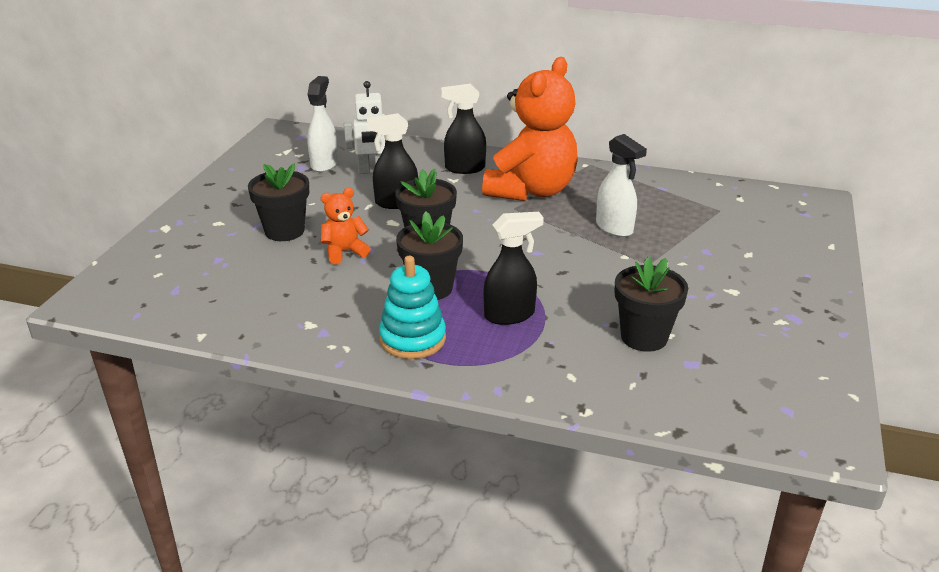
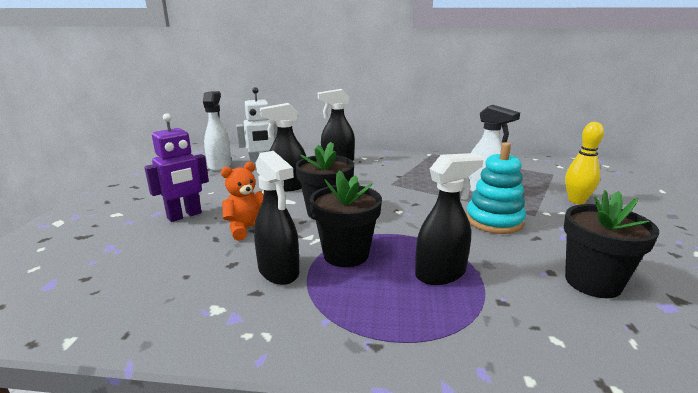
camera: 10 degrees left, 10 degrees down
black flower pot [248,163,309,241] -> purple robot [144,113,209,222]
turquoise stacking toy [379,256,446,359] -> turquoise stacking toy moved to [466,142,526,234]
orange teddy bear [482,57,578,201] -> none
none -> black spray bottle [254,151,299,285]
none -> yellow bowling pin [565,122,604,204]

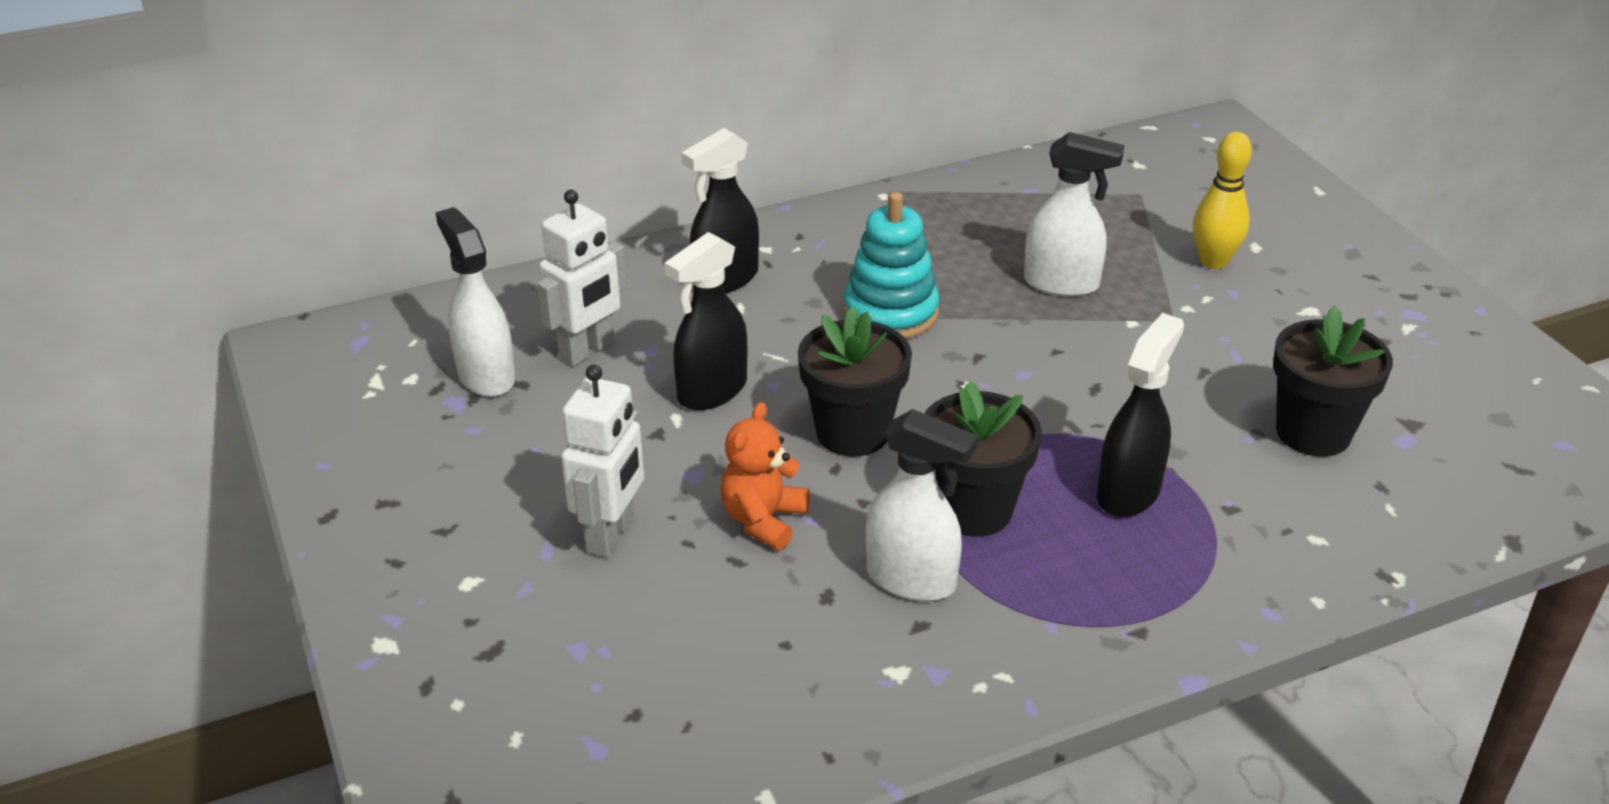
camera: 30 degrees left, 15 degrees up
purple robot [144,113,209,222] -> white robot [561,365,644,558]
black spray bottle [254,151,299,285] -> white spray bottle [866,409,978,601]
turquoise stacking toy [466,142,526,234] -> turquoise stacking toy moved to [844,192,939,339]

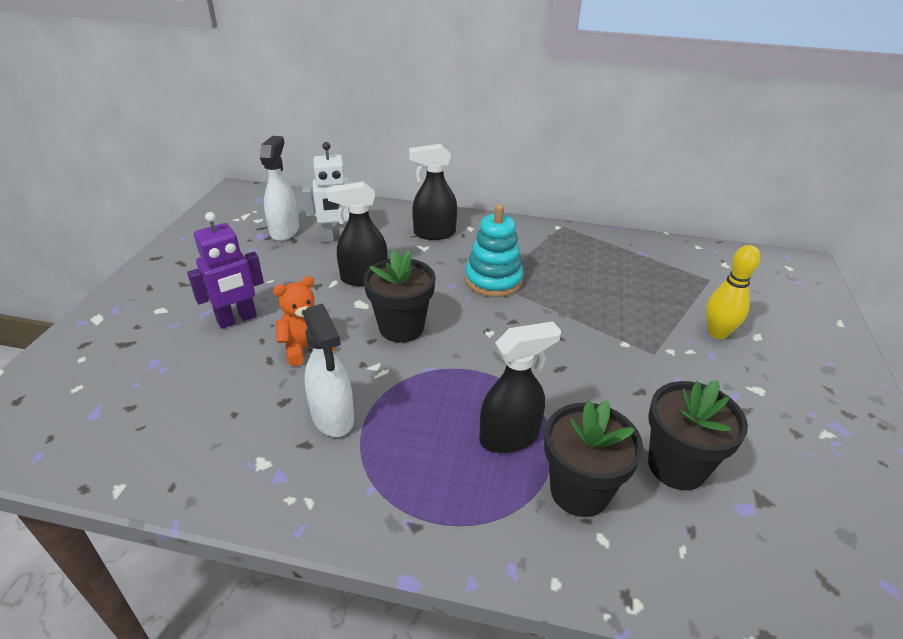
camera: 35 degrees right, 0 degrees up
white robot [561,365,644,558] -> purple robot [187,212,264,329]
black flower pot [924,381,1042,537] -> black flower pot moved to [544,400,643,517]
white spray bottle [1024,132,1125,297] -> none

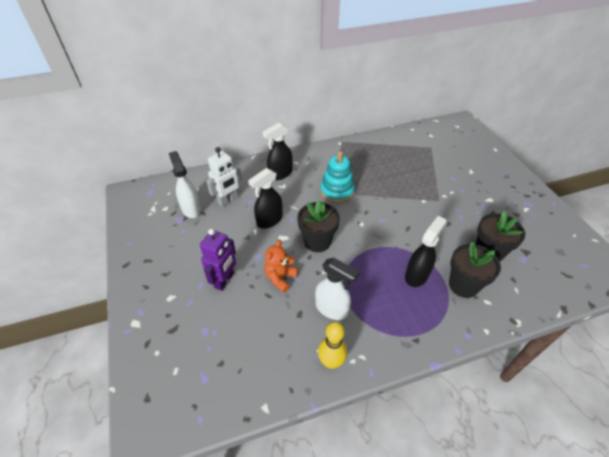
camera: 30 degrees left, 10 degrees up
yellow bowling pin [706,245,760,339] -> yellow bowling pin moved to [318,322,347,369]

